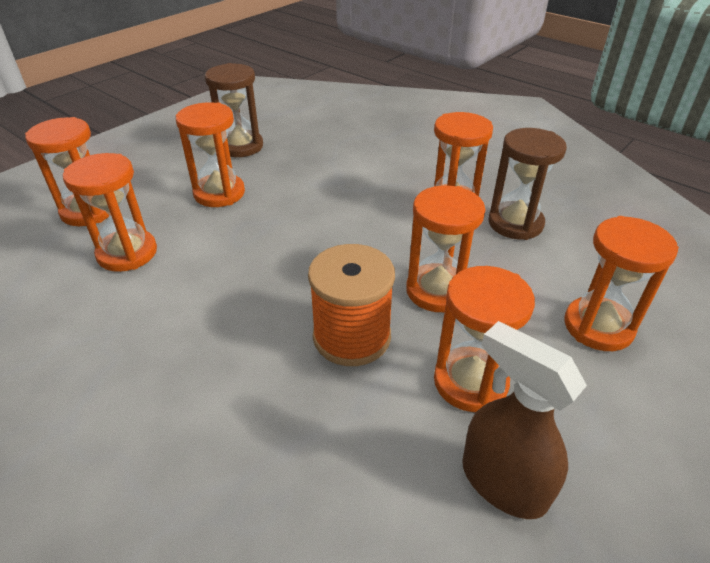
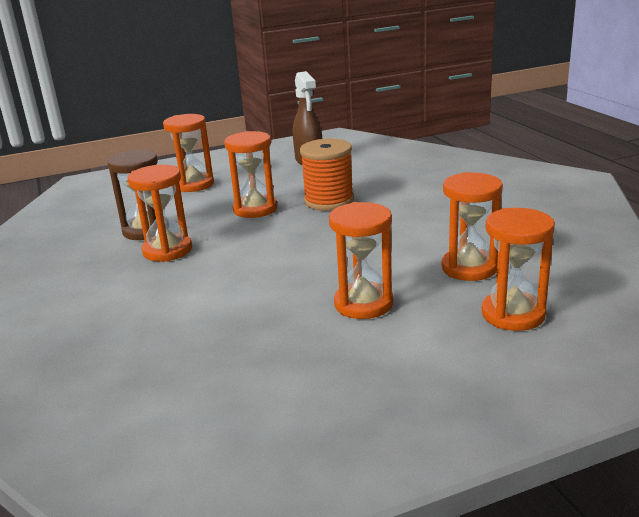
camera: 150 degrees left, 15 degrees down
brown hourglass [205,63,263,157] -> none
orange hourglass [434,266,535,412] -> none

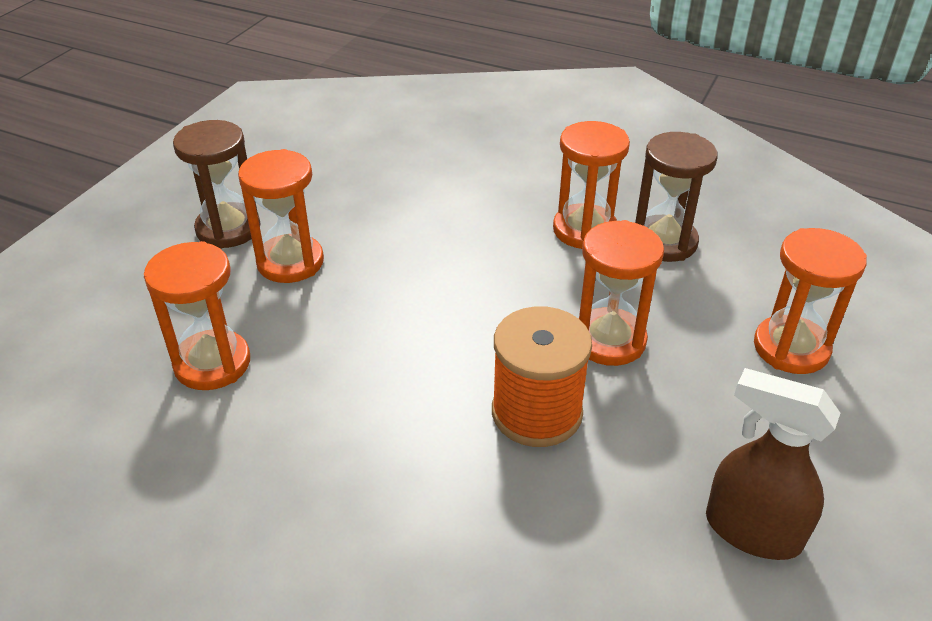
camera: 135 degrees right, 15 degrees up
orange hourglass [481,208,555,331] -> none
none -> brown hourglass [173,120,261,249]

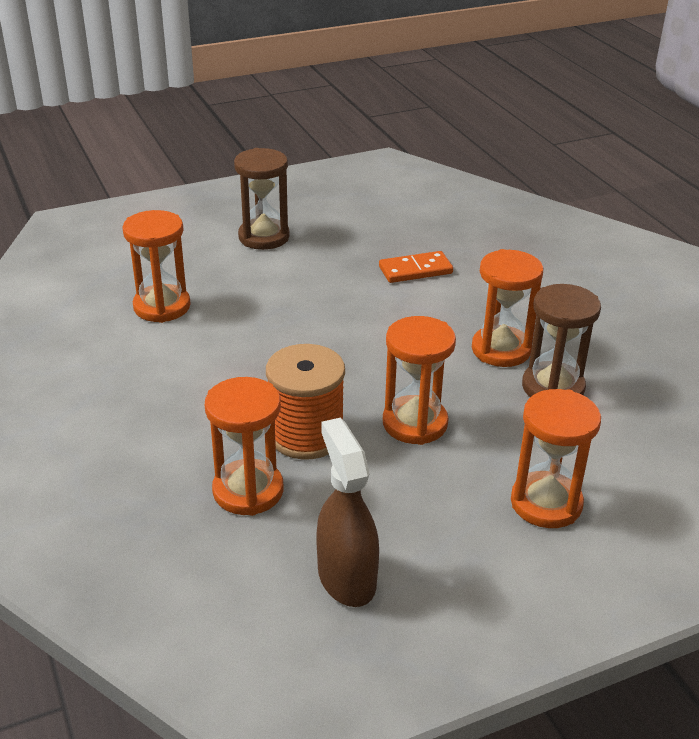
camera: 40 degrees right, 5 degrees down
orange hourglass [238,149,324,283] -> orange hourglass moved to [205,377,284,516]
none -> orange domino [379,251,453,283]

